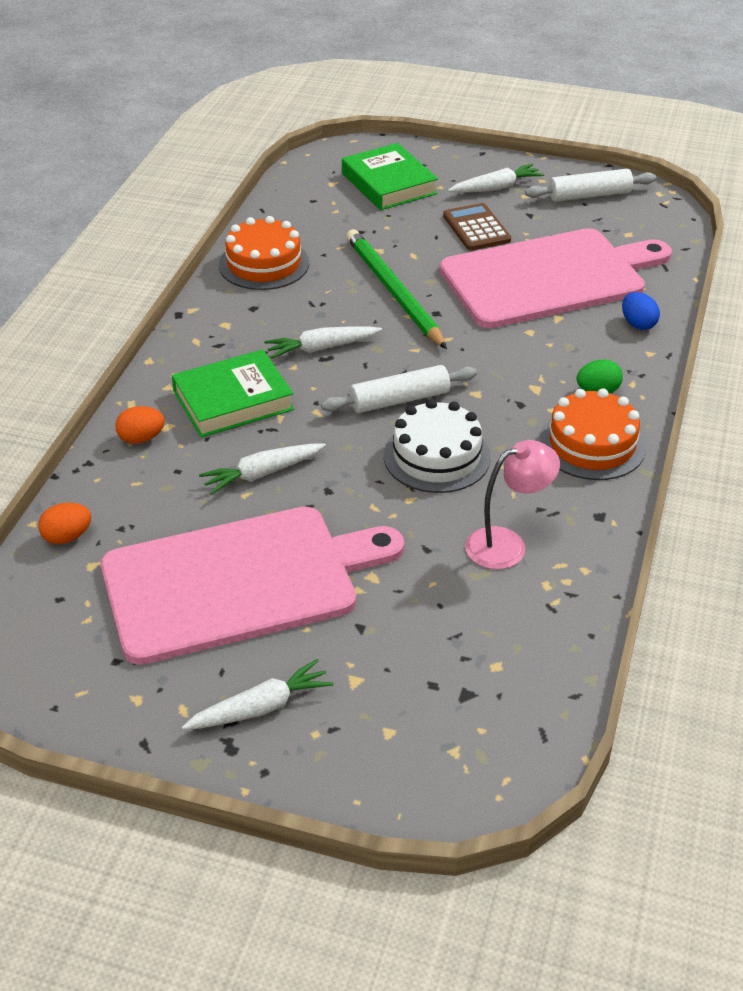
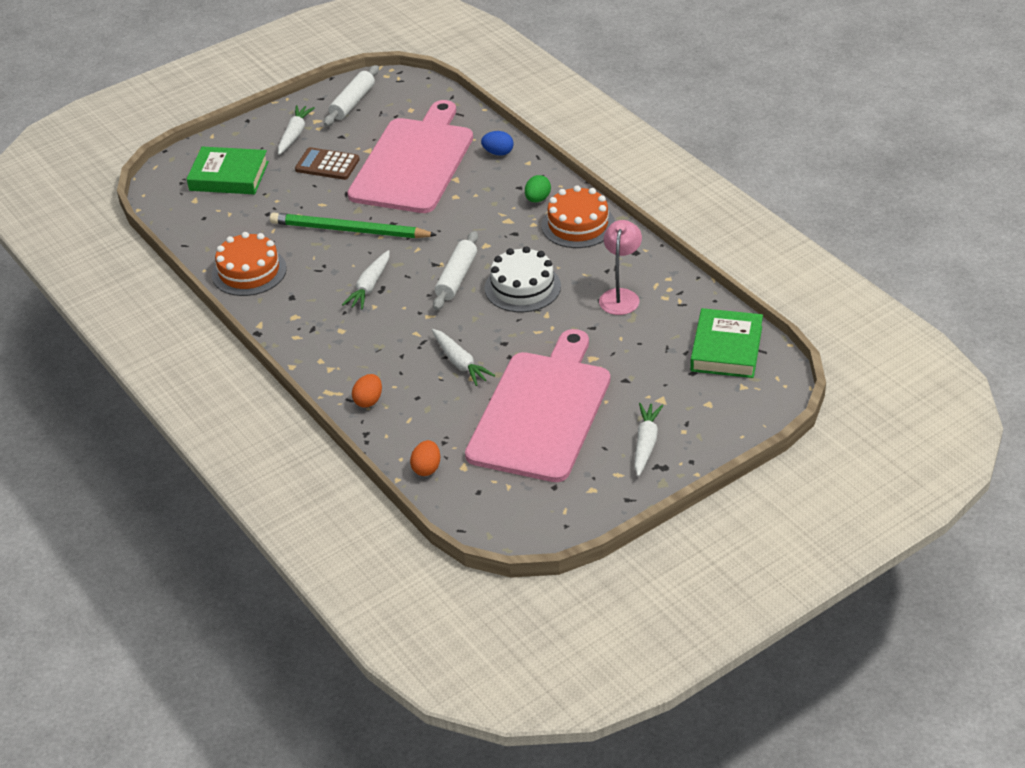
camera: 50 degrees left, 0 degrees up
green book [172,349,294,437] -> green book moved to [690,308,763,378]
white carrot [199,443,326,495] -> white carrot turned 45 degrees counterclockwise [432,329,495,386]

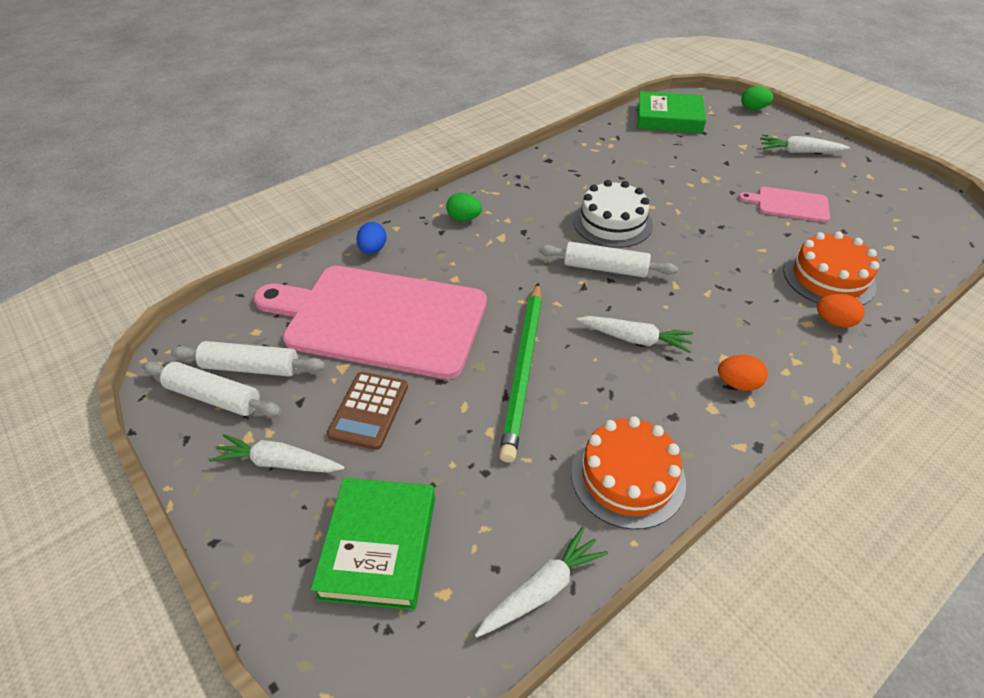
camera: 95 degrees left, 5 degrees up
orange egg [410,440,440,476] -> orange egg moved to [718,355,768,391]
white carrot [432,329,495,386] -> white carrot moved to [475,527,608,637]
pink cutting board [465,329,610,482] -> pink cutting board [738,187,830,222], size x0.44
orange cake [541,185,615,248] -> orange cake moved to [783,231,879,305]
pink lamp [599,220,642,315] -> none
none -> white rolling pin [170,341,326,377]
none -> green egg [741,86,773,110]

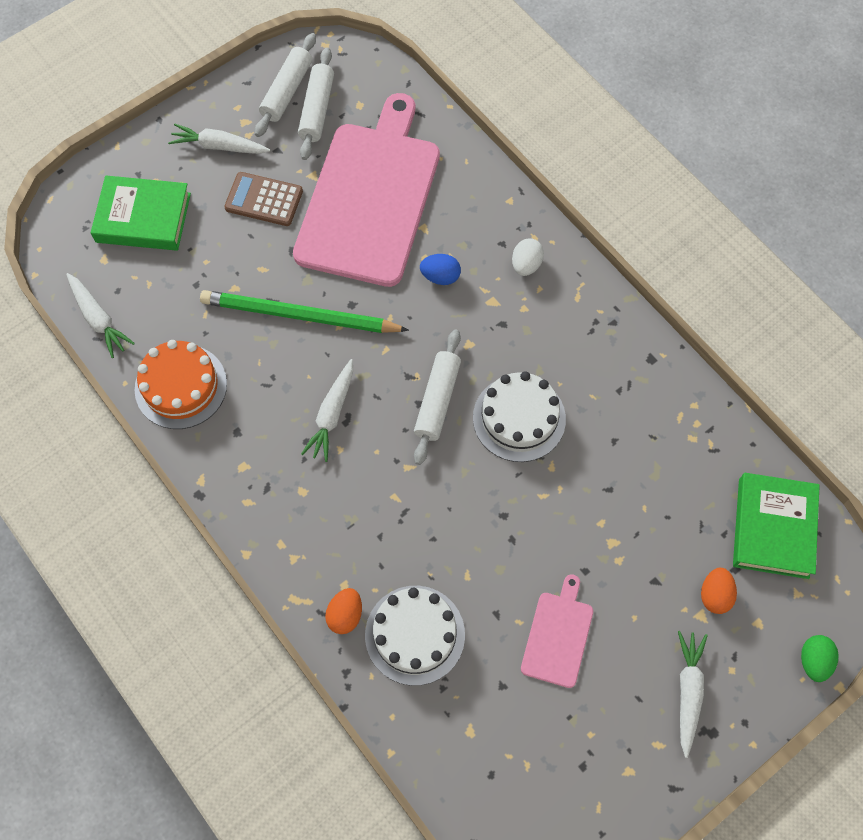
camera: 90 degrees right, 20 degrees up
white carrot [209,434,344,473] -> white carrot turned 90 degrees counterclockwise [168,124,270,154]
blue egg [357,222,387,254] -> blue egg moved to [420,254,461,285]
green egg [446,193,482,221] -> white egg [512,238,544,276]
orange egg [718,355,768,391] -> orange egg moved to [701,568,737,614]
orange cake [783,231,879,305] -> white cake [365,586,465,686]

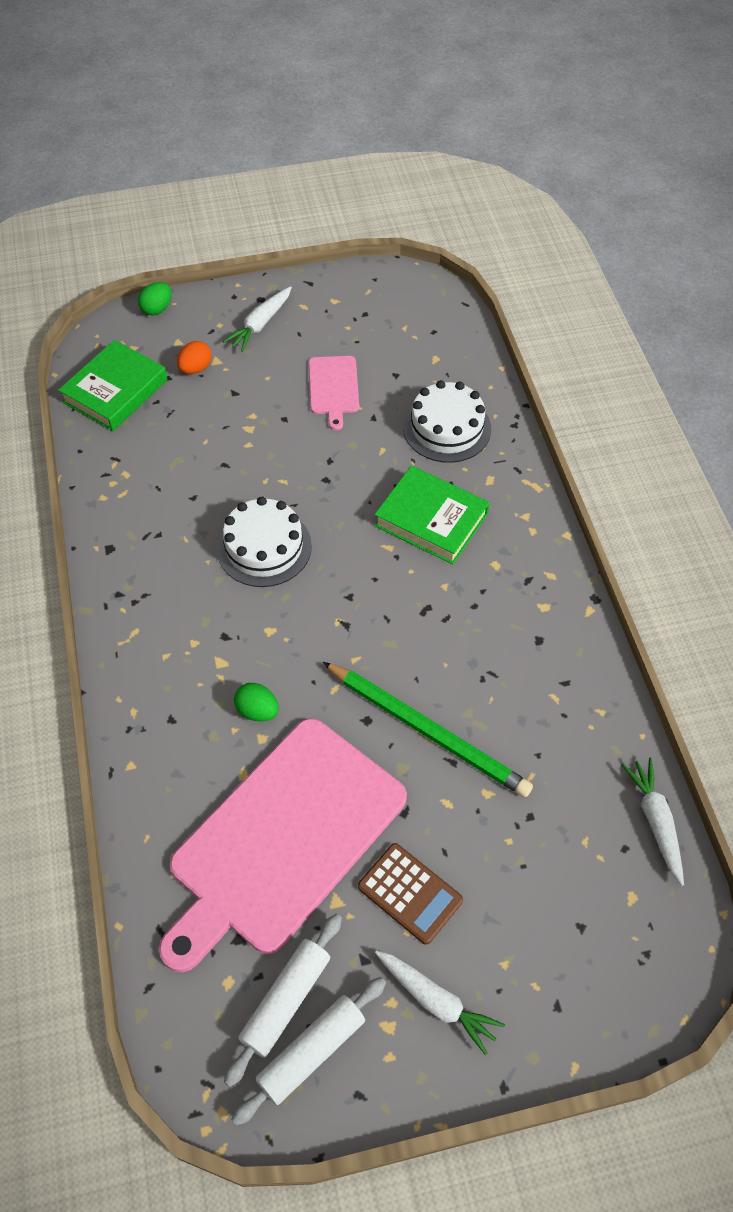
camera: 155 degrees left, 10 degrees down
green book [91,175,191,251] -> green book moved to [374,466,490,564]
orange cake [135,340,227,429] -> none
white carrot [301,359,353,462] -> none
orange egg [325,588,362,634] -> none
white rolling pin [414,329,461,465] -> none
blue egg [420,254,461,285] -> green egg [234,683,279,721]
white egg [512,238,544,276] -> none
pink cutting board [521,574,593,688] -> pink cutting board turned 45 degrees counterclockwise [309,356,359,430]

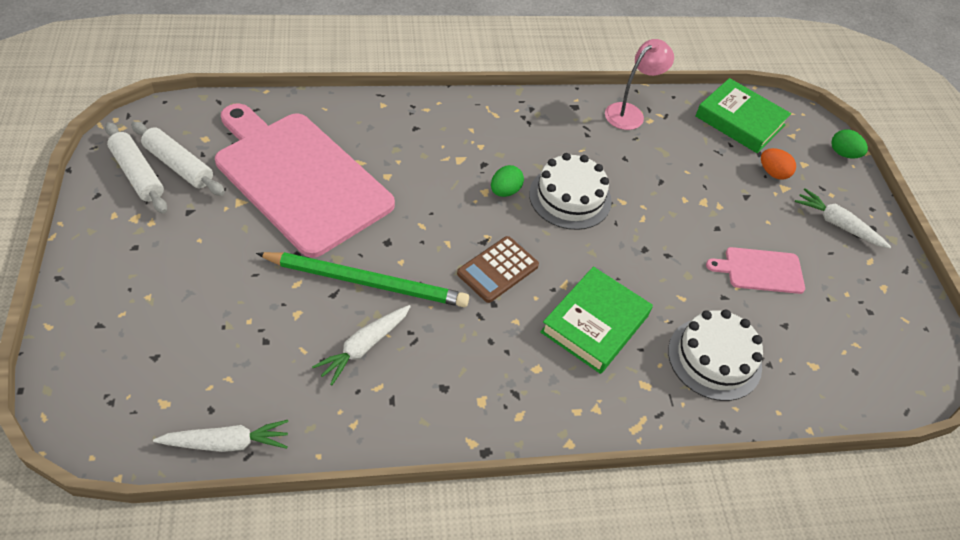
camera: 90 degrees right, 5 degrees down
green egg [234,683,279,721] -> green egg moved to [491,165,524,197]
green pencil [323,662,533,798] -> green pencil turned 120 degrees counterclockwise [256,252,469,307]
brown calculator [358,843,463,945] -> brown calculator moved to [457,236,539,303]
white carrot [375,951,505,1055] -> white carrot moved to [312,305,411,385]
none -> pink lamp [605,39,674,130]

